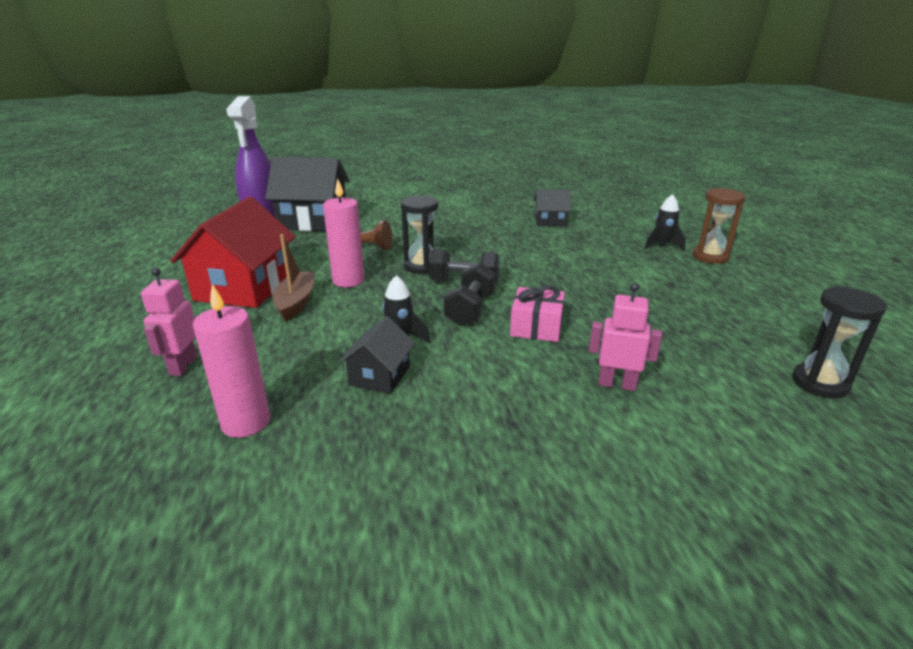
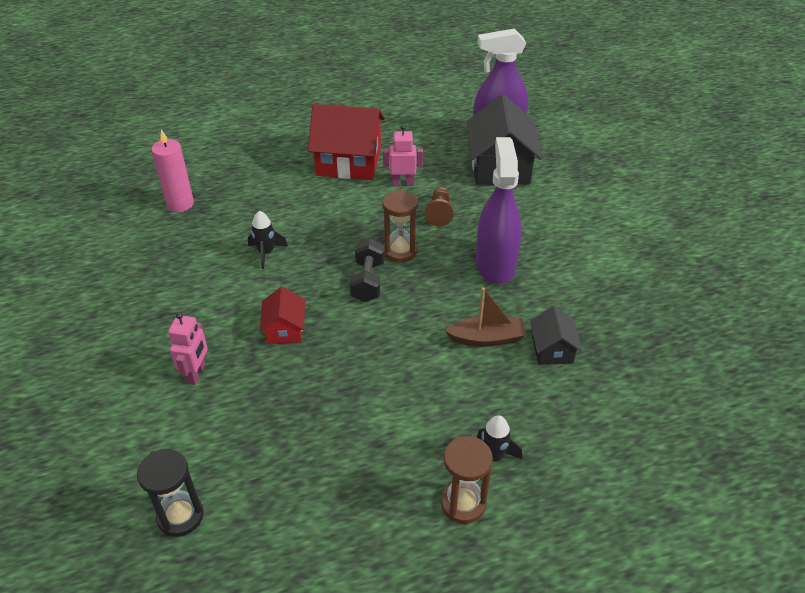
camera: 85 degrees right, 15 degrees up
pink robot [141,267,197,376] -> pink robot moved to [383,125,423,186]
brown boat [272,234,315,321] -> brown boat moved to [445,287,526,347]
pink candle [323,179,364,287] -> none
black house [339,316,415,394] -> none
black hourglass [401,196,438,274] -> brown hourglass [382,190,418,263]
black dumbbell [444,262,496,326] -> none
pink gift [510,285,565,342] -> red house [260,286,305,344]
none -> purple spray bottle [476,137,522,284]

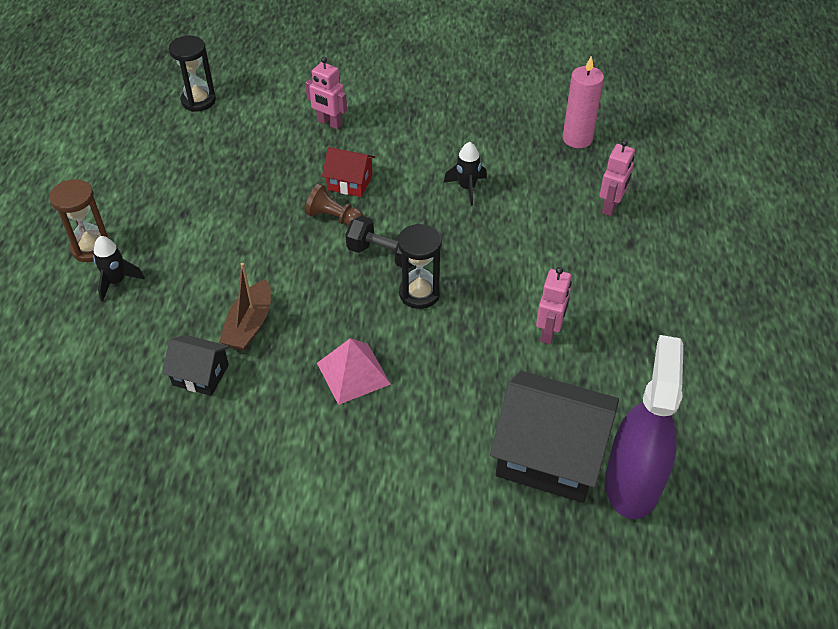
camera: 110 degrees right, 5 degrees up
red house [308,104,385,180] -> none
brown hourglass [382,190,418,263] -> black hourglass [398,224,442,309]
brown pawn [425,187,454,227] -> brown pawn moved to [305,183,364,226]
purple spray bottle [476,137,522,284] -> pink pyramid [317,338,391,405]
none -> pink robot [600,140,635,216]

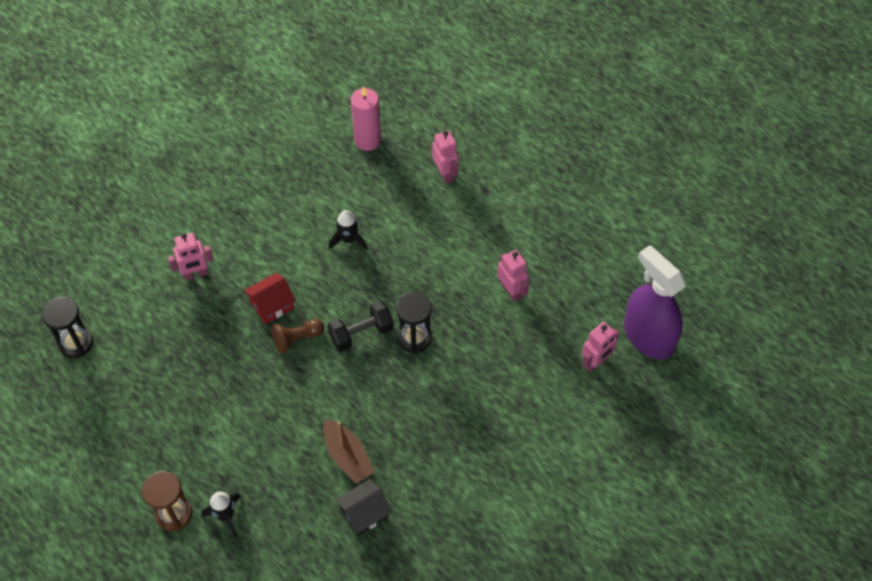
camera: 50 degrees left, 10 degrees up
pink pyramid [317,338,391,405] -> none
black house [490,371,619,503] -> pink robot [582,322,620,372]

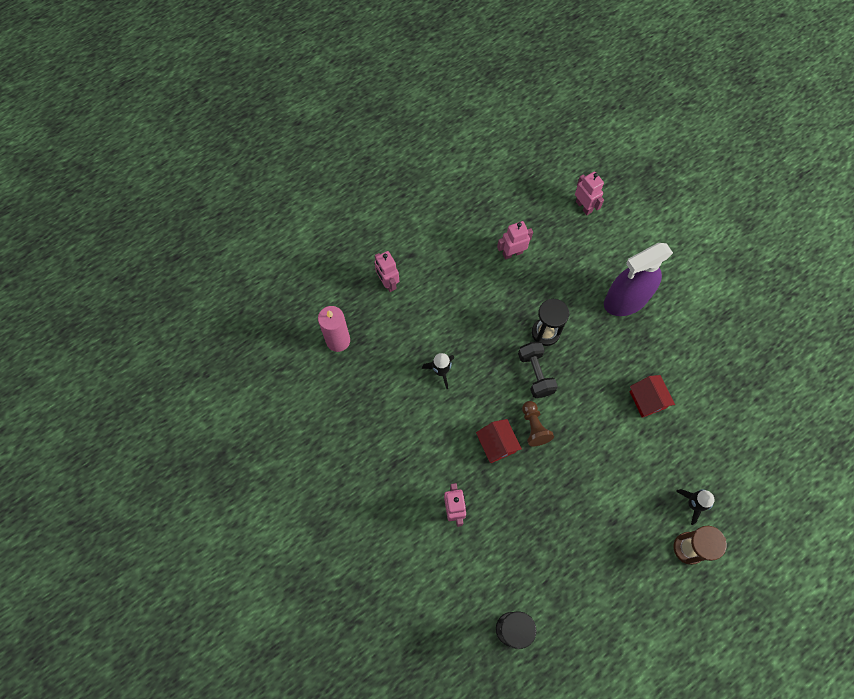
camera: 80 degrees left, 10 degrees up
brown boat [323,419,375,483] -> red house [630,375,675,418]
black house [335,479,392,536] -> none
pink robot [432,130,459,184] -> pink robot turned 105 degrees counterclockwise [374,251,399,292]
purple spray bottle [624,245,686,360] -> purple spray bottle moved to [604,243,673,316]

